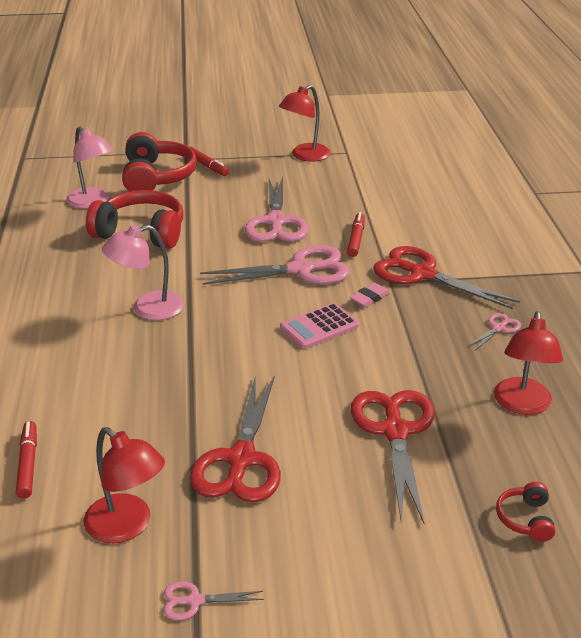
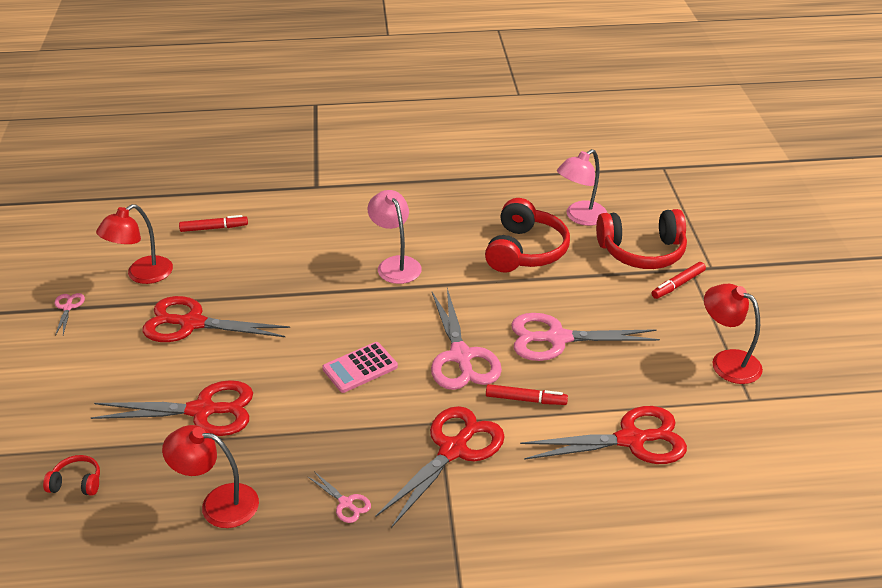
camera: 90 degrees right, 5 degrees up
pink calculator [280,303,359,349] -> pink calculator turned 90 degrees counterclockwise [322,342,398,393]
pink eraser [350,283,390,307] -> none
none -> red scissors [520,406,687,464]

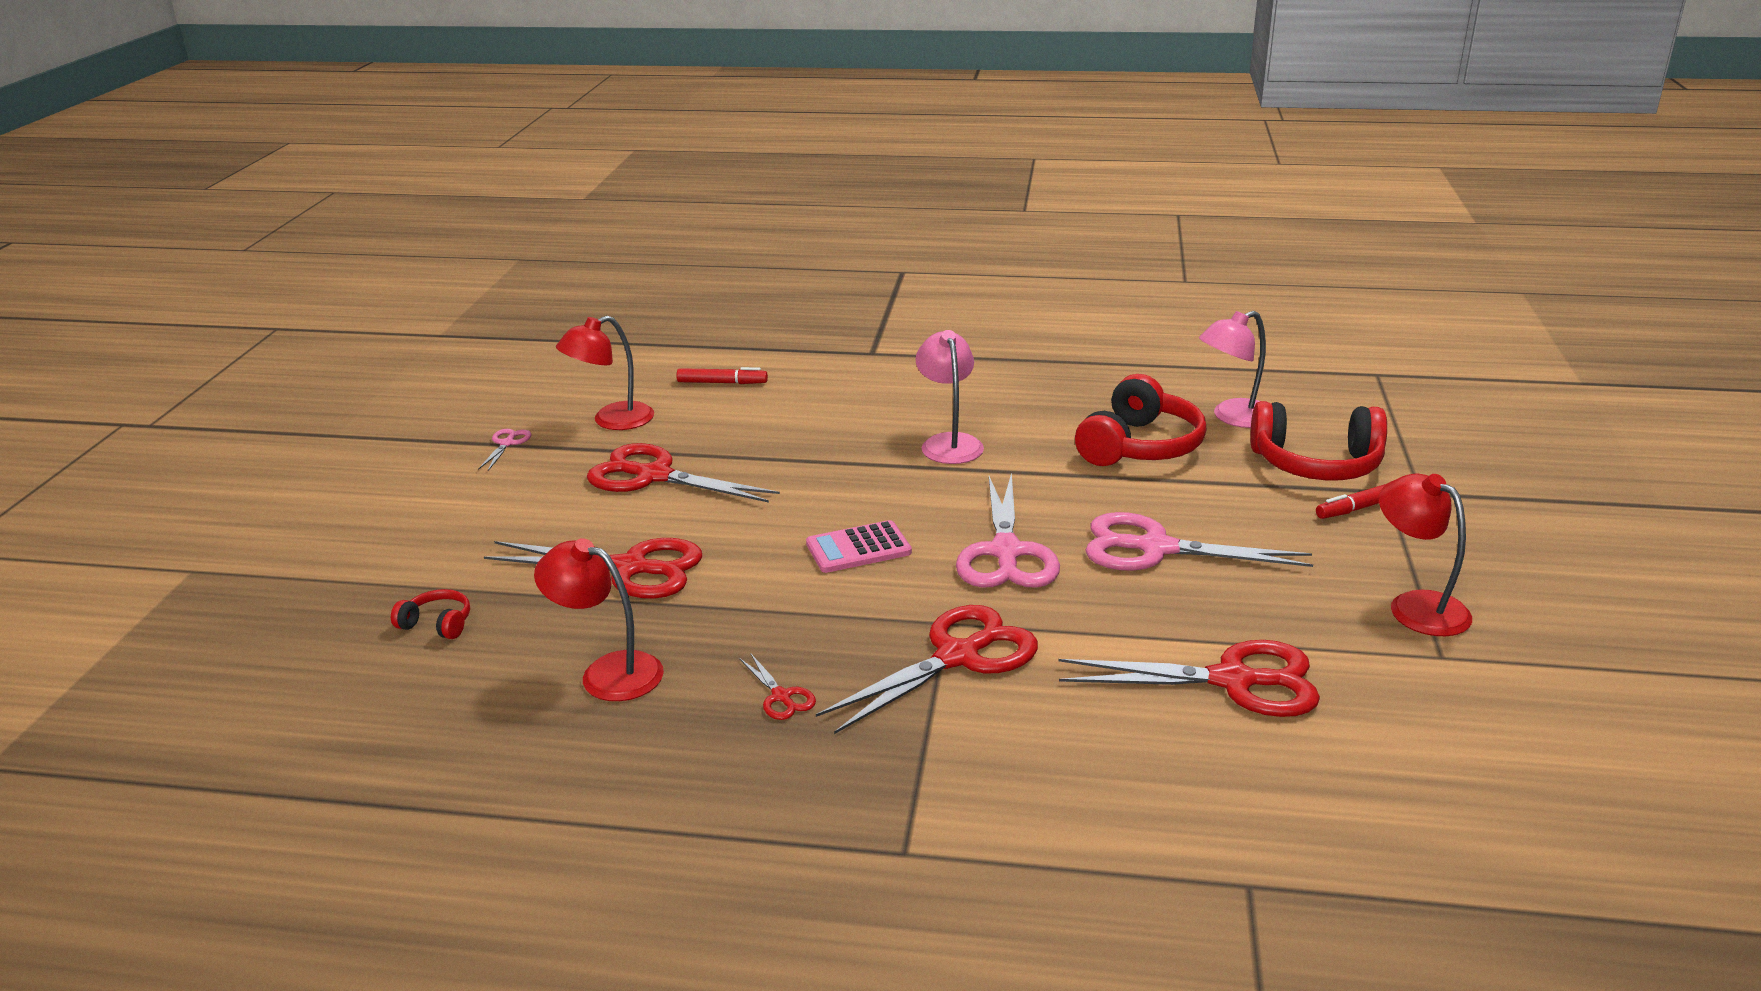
camera: 15 degrees right, 10 degrees down
pink scissors [308,471,371,523] -> red scissors [740,653,816,720]
red marker [486,384,568,405] -> none

